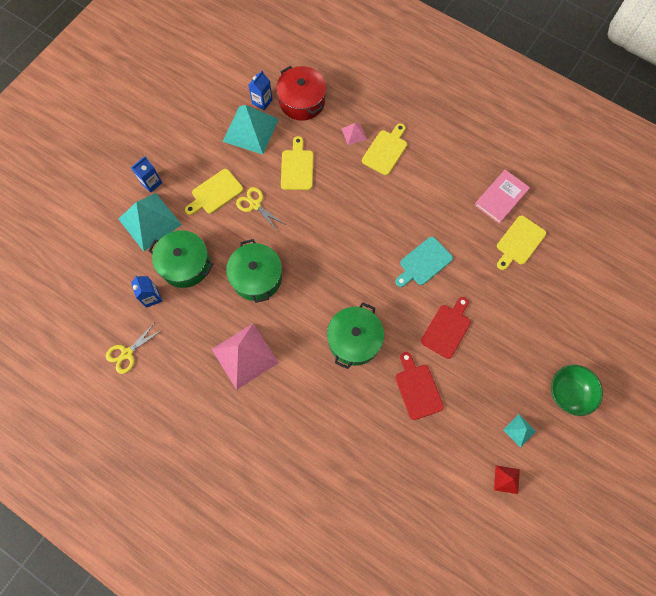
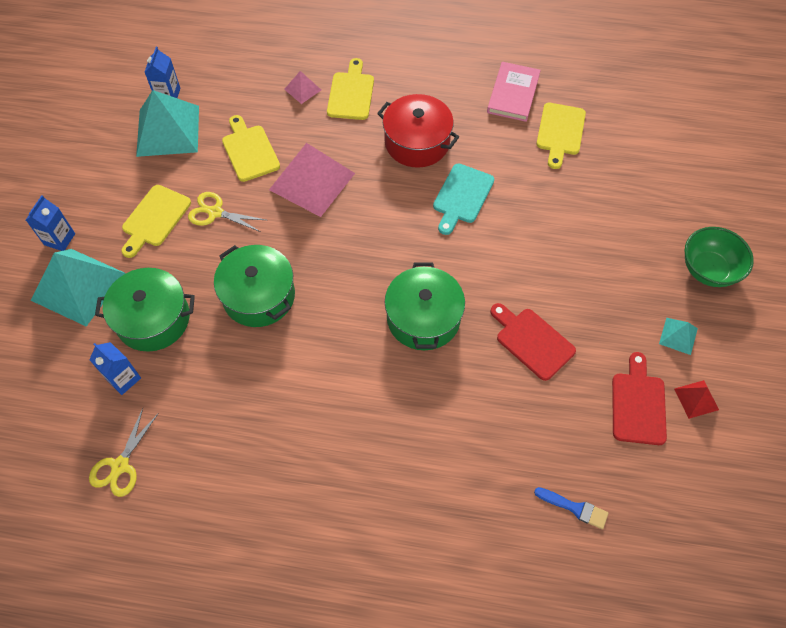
camera: 25 degrees left, 10 degrees down
pink pyramid [212,323,279,390] -> pink pyramid moved to [269,143,355,217]
red pot [276,66,326,121] -> red pot moved to [377,94,459,168]
red cutting board [421,297,471,359] -> red cutting board moved to [612,352,667,445]
none -> blue brush [534,487,608,529]

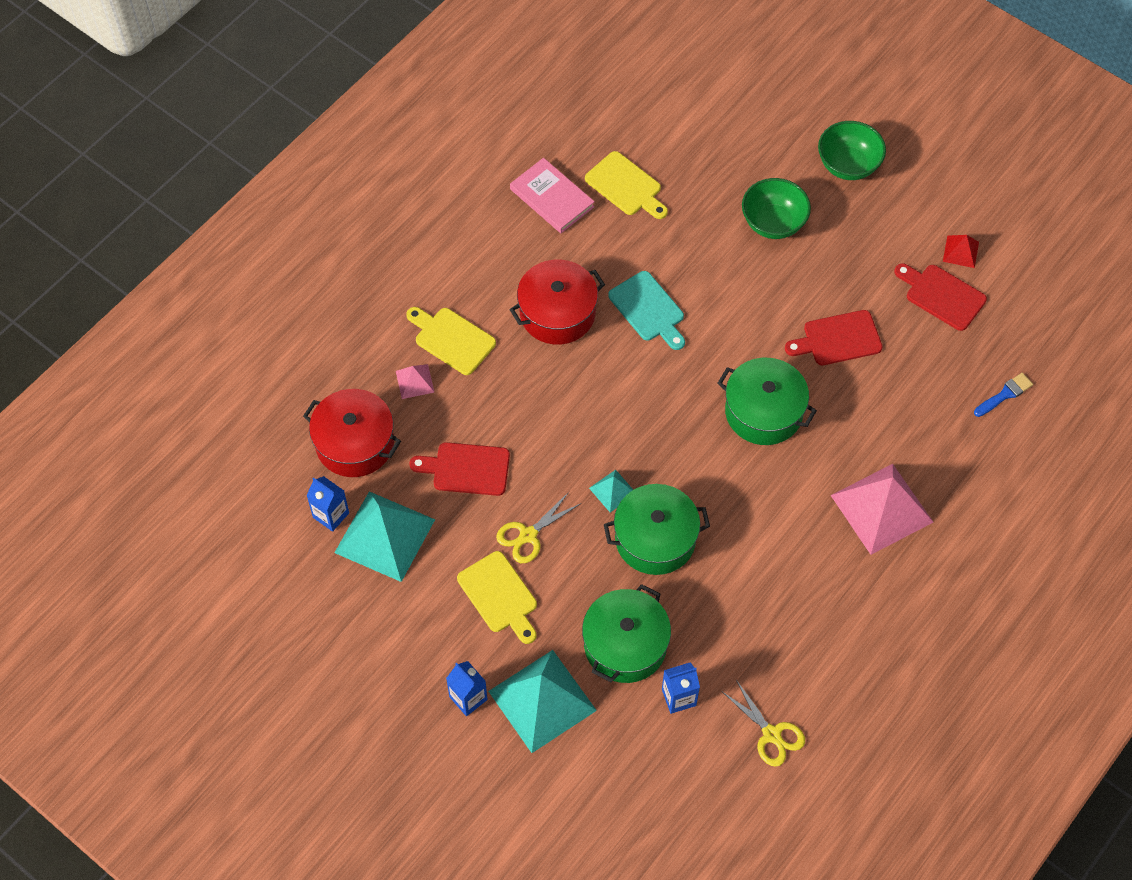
camera: 60 degrees left, 0 degrees up
yellow cutting board [222,115,280,182] -> red cutting board [410,442,510,496]
pink pyramid [269,143,355,217] -> pink pyramid moved to [831,464,933,555]
turquoise pyramid [659,318,698,355] -> turquoise pyramid moved to [589,470,633,512]
none -> red pot [303,389,401,477]
none -> green bowl [742,178,811,239]

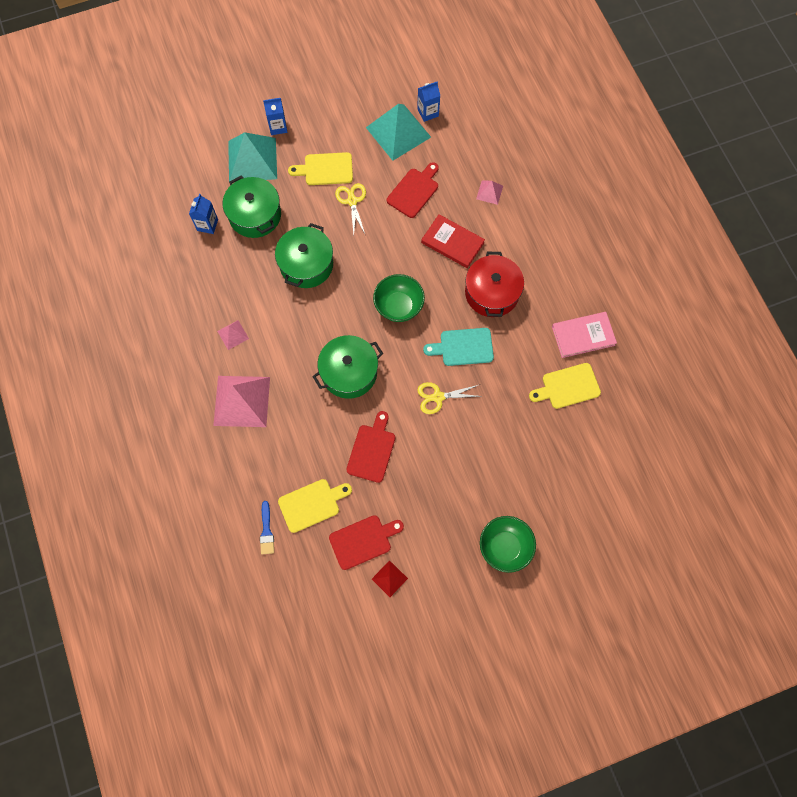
camera: 120 degrees right, 10 degrees up
red pot [303,389,401,477] -> none
yellow cutting board [406,307,496,375] -> yellow cutting board moved to [278,479,352,533]
turquoise pyramid [589,470,633,512] -> none
yellow scissors [723,680,805,767] -> yellow scissors moved to [417,382,482,414]
green bowl [742,178,811,239] -> green bowl moved to [373,274,425,322]
none -> pink pyramid [217,320,249,350]
none -> red book [421,214,485,268]

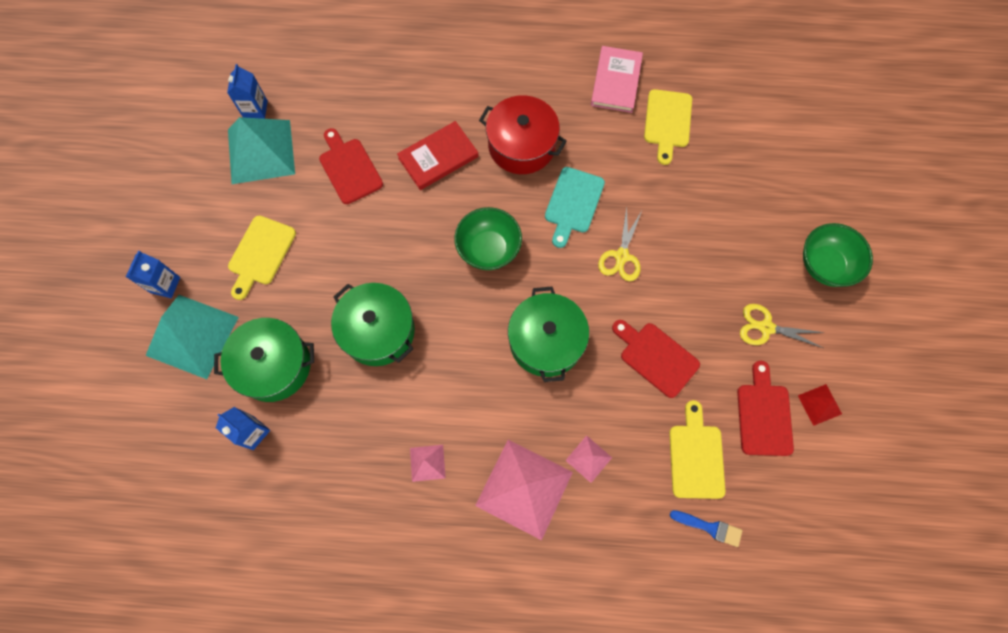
camera: 65 degrees left, 0 degrees up
yellow scissors [335,183,366,235] -> yellow scissors moved to [740,304,825,348]
pink pyramid [476,180,503,205] -> pink pyramid moved to [565,435,612,483]

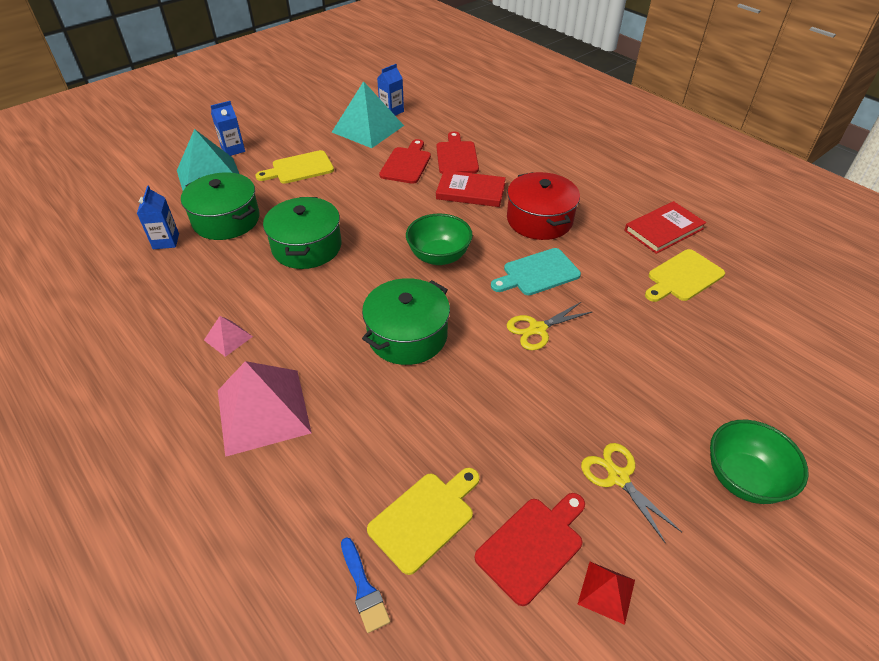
camera: 45 degrees right, 25 degrees down
pink pyramid [565,435,612,483] -> none
pink book [591,46,643,113] -> red book [624,201,706,254]
red cutting board [612,320,700,398] -> red cutting board moved to [437,131,479,174]

